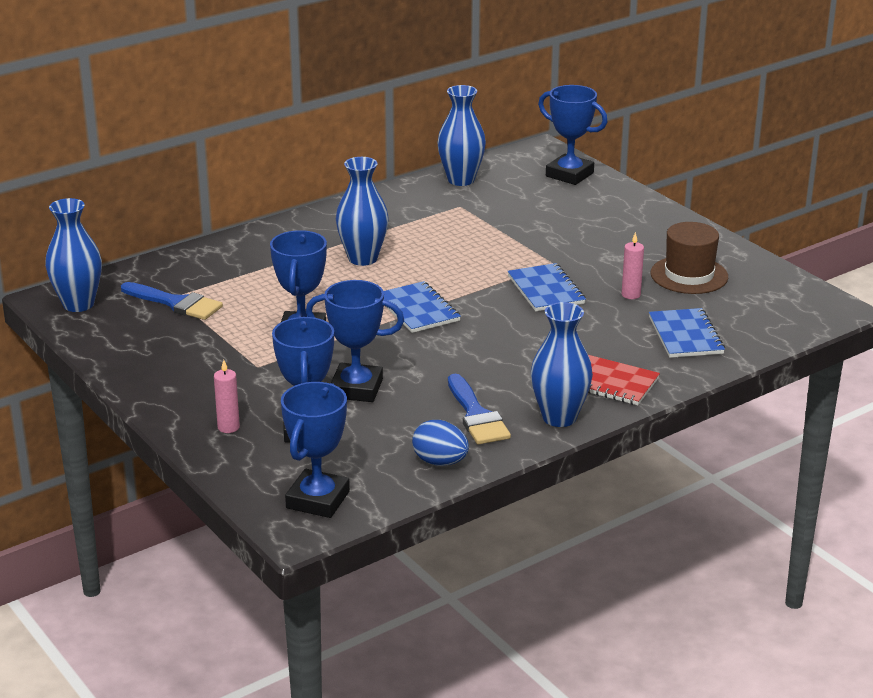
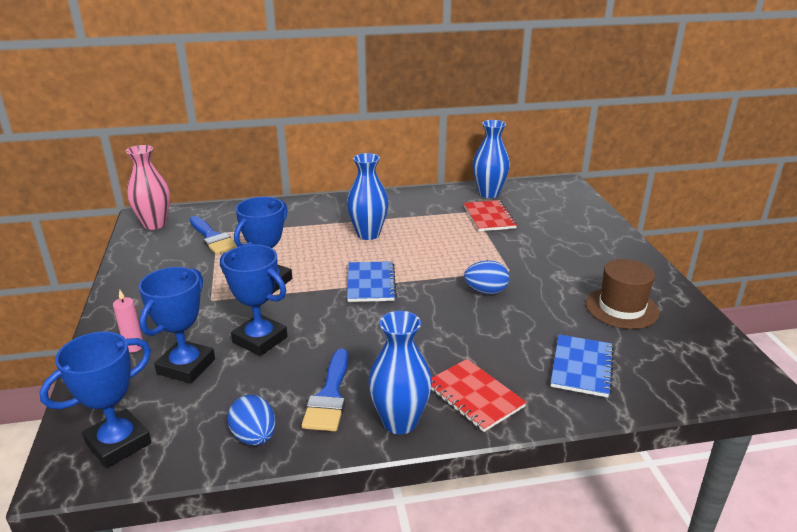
camera: 25 degrees right, 0 degrees up
blue vase [45,198,102,312] -> pink vase [126,145,170,230]
blue notebook [508,263,586,311] -> blue egg [464,260,509,294]
blue trophy [538,85,608,185] -> none
pink candle [622,232,644,299] -> none
none -> red notebook [464,200,517,231]

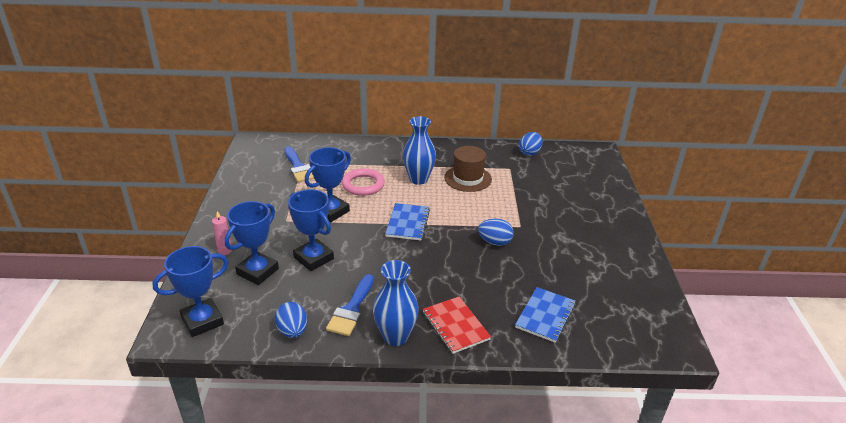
camera: 10 degrees right, 5 degrees up
pink vase [126,145,170,230] -> none
red notebook [464,200,517,231] -> none
blue vase [472,120,510,198] -> blue egg [519,132,543,156]
brown hat [585,259,659,329] -> brown hat moved to [444,146,492,192]
none -> pink ring [342,168,385,196]

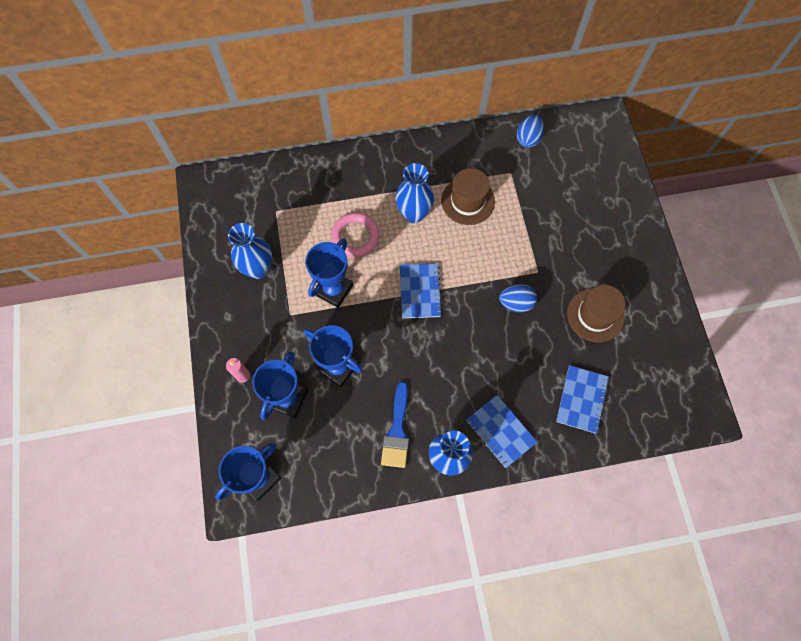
camera: 10 degrees left, 35 degrees up
blue egg [275,302,307,338] -> none
blue brush [284,146,314,182] -> none
red notebook [423,297,491,354] -> blue notebook [466,395,537,468]
none -> blue vase [228,223,272,279]
none -> brown hat [567,285,626,342]

